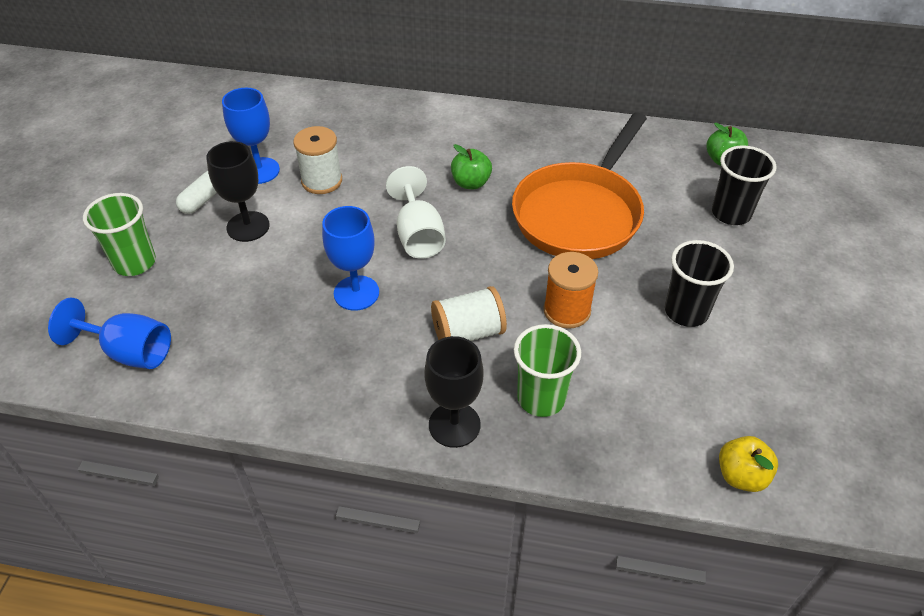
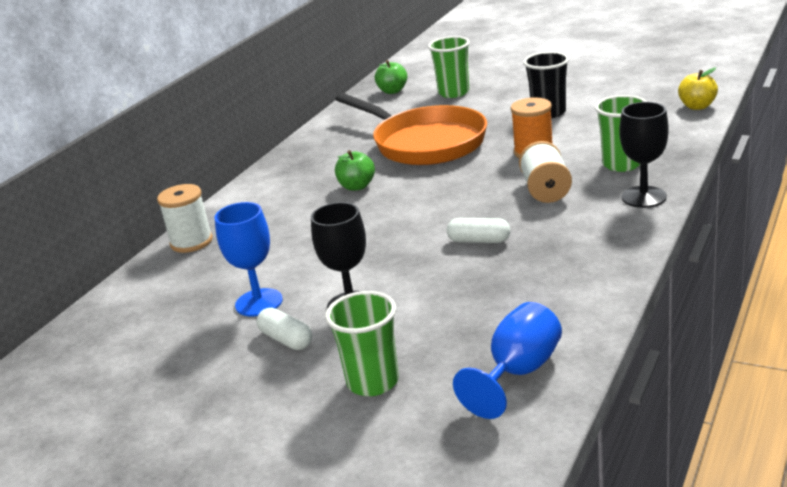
camera: 70 degrees left, 20 degrees down
white spool [293,126,342,194] -> white spool moved to [157,184,213,253]
blue goblet [322,206,379,311] -> white capsule [447,218,510,243]
white goblet [386,166,446,259] -> none
black cup [712,145,777,225] -> green cup [428,36,470,98]

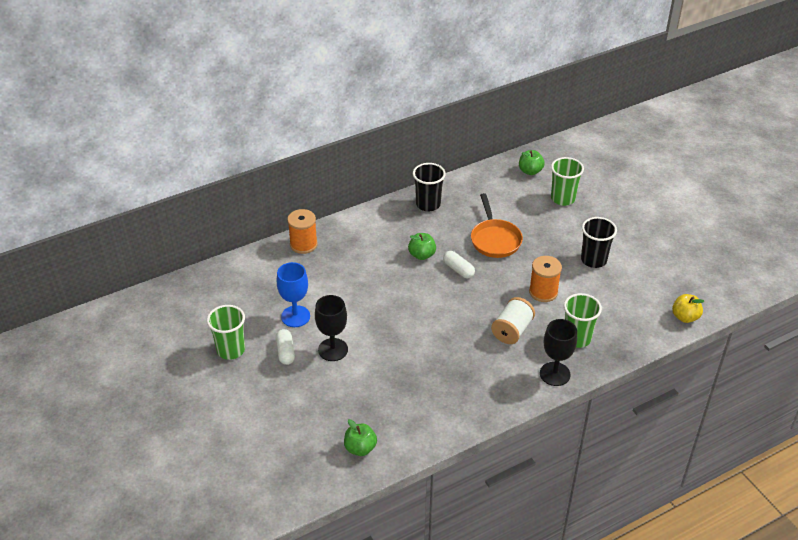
camera: 30 degrees right, 15 degrees up
white spool [157,184,213,253] -> orange spool [287,209,318,254]
green cup [325,291,399,396] -> green cup moved to [207,305,245,360]
orange pan [336,93,487,165] -> orange pan [471,193,523,258], size x0.62
white capsule [447,218,510,243] -> white capsule moved to [443,251,475,278]
blue goblet [453,302,562,419] -> green apple [344,419,377,456]
none -> black cup [413,163,446,211]

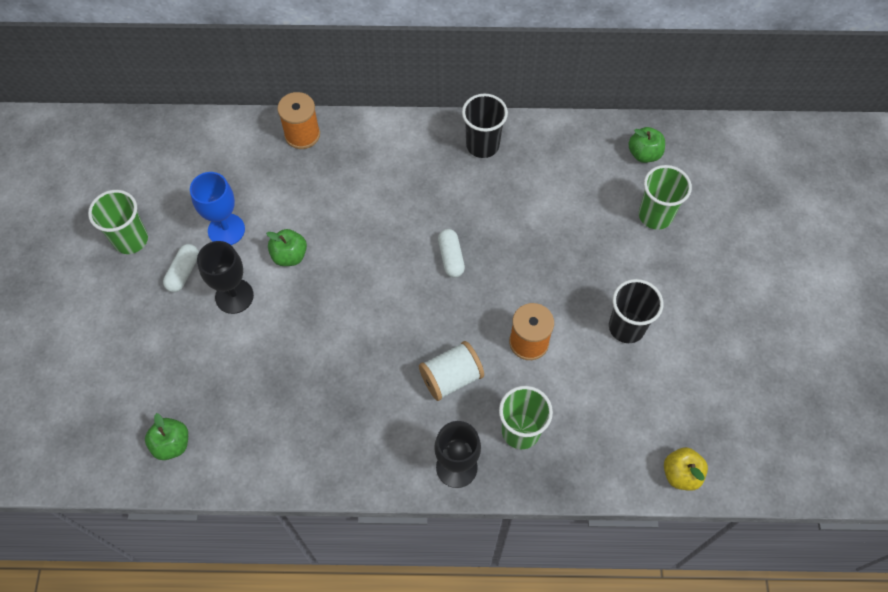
camera: 30 degrees right, 20 degrees up
green apple [408,233,436,260] -> green apple moved to [266,229,307,266]
orange pan [471,193,523,258] -> none

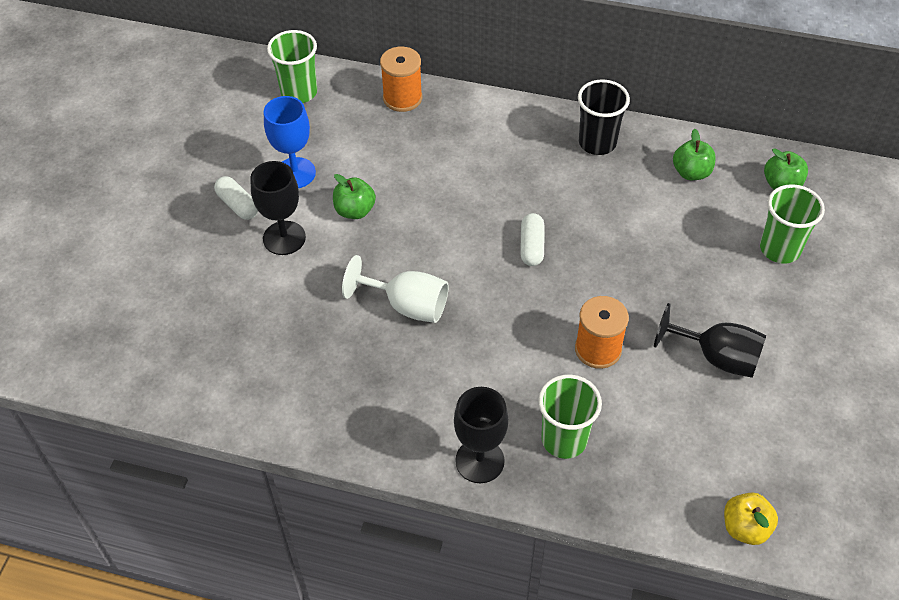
camera: 15 degrees right, 10 degrees down
green cup [88,190,148,254] -> green cup moved to [267,30,317,103]
green apple [145,413,188,460] -> green apple moved to [673,129,716,180]
white capsule [163,244,199,292] -> white capsule turned 75 degrees counterclockwise [214,176,258,220]
white spool [419,341,484,401] -> none
black cup [609,279,663,343] -> black goblet [654,303,766,378]
none -> white goblet [342,255,449,323]

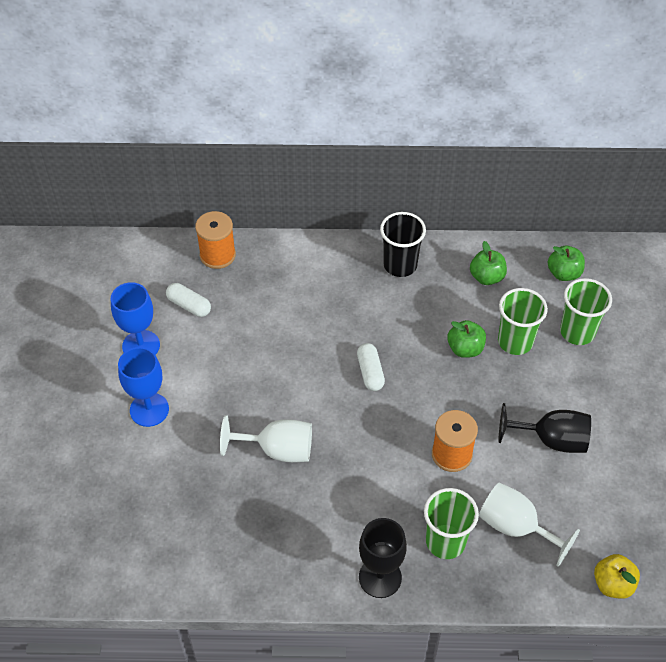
camera: 15 degrees left, 0 degrees up
white capsule [214,176,258,220] -> white capsule moved to [166,283,211,317]
black goblet [250,161,306,255] -> blue goblet [118,347,169,427]
green cup [267,30,317,103] -> green cup moved to [498,288,548,355]
green apple [333,174,376,219] -> green apple moved to [447,320,486,358]
none -> white goblet [479,483,580,567]

